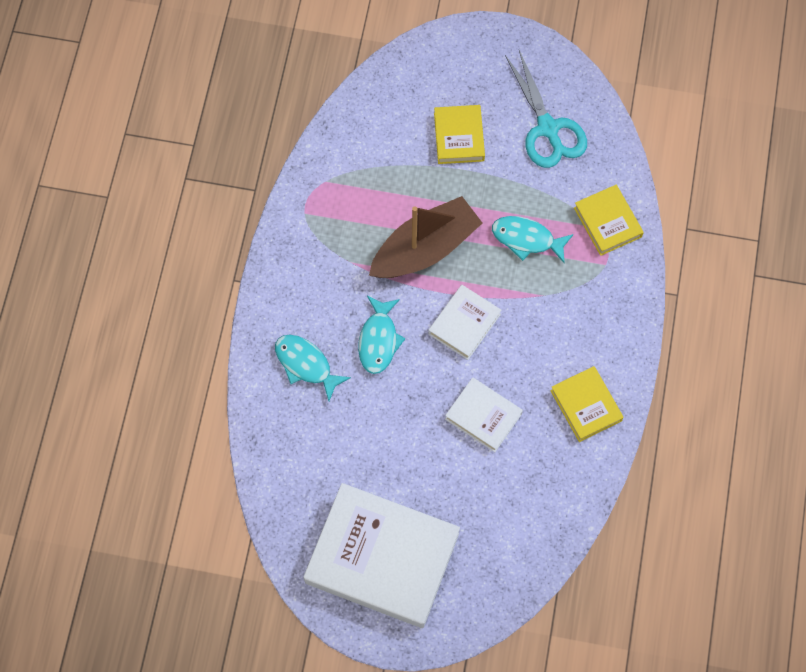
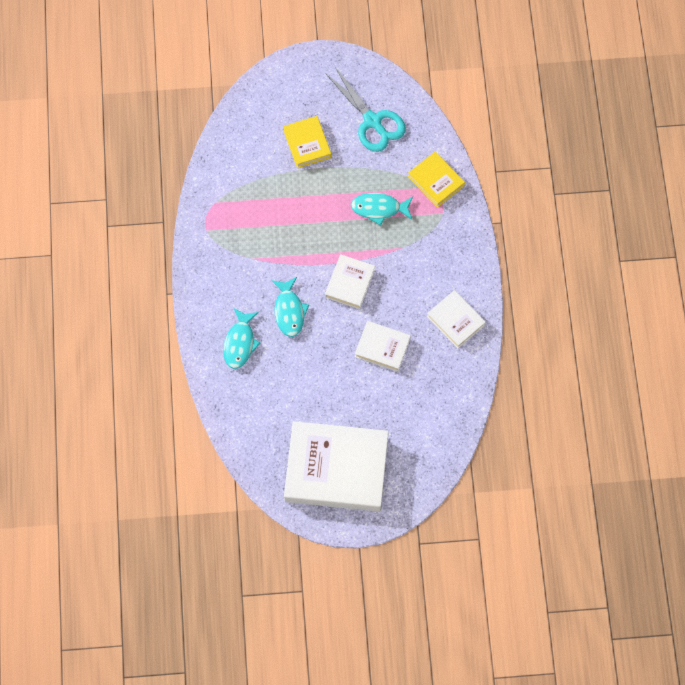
camera: 15 degrees left, 0 degrees up
turquoise fish [275,335,351,401] -> turquoise fish turned 105 degrees counterclockwise [223,308,260,369]
brown boat [369,196,482,278] -> none
yellow book [550,366,624,442] -> white book [427,290,486,348]

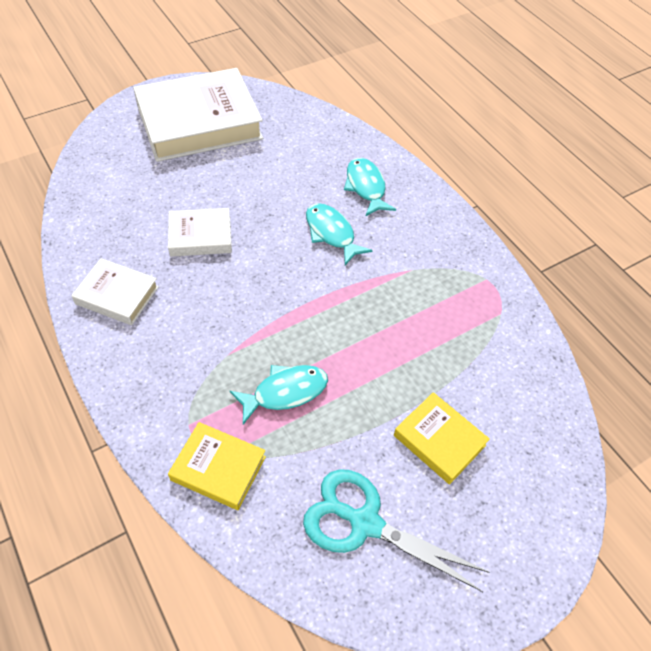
camera: 150 degrees right, 15 degrees down
white book [325,255,375,309] -> none

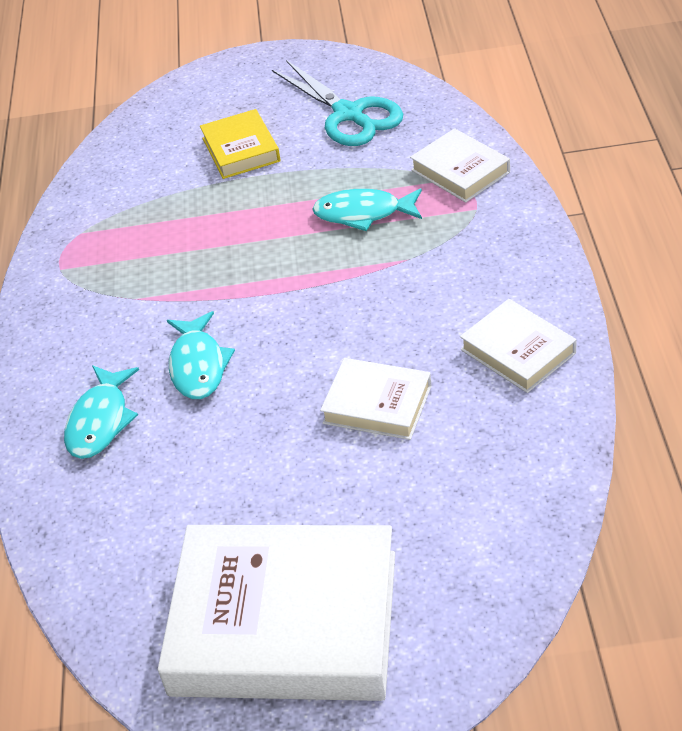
camera: 145 degrees left, 10 degrees down
yellow book [168,422,266,510] -> white book [410,128,510,203]

